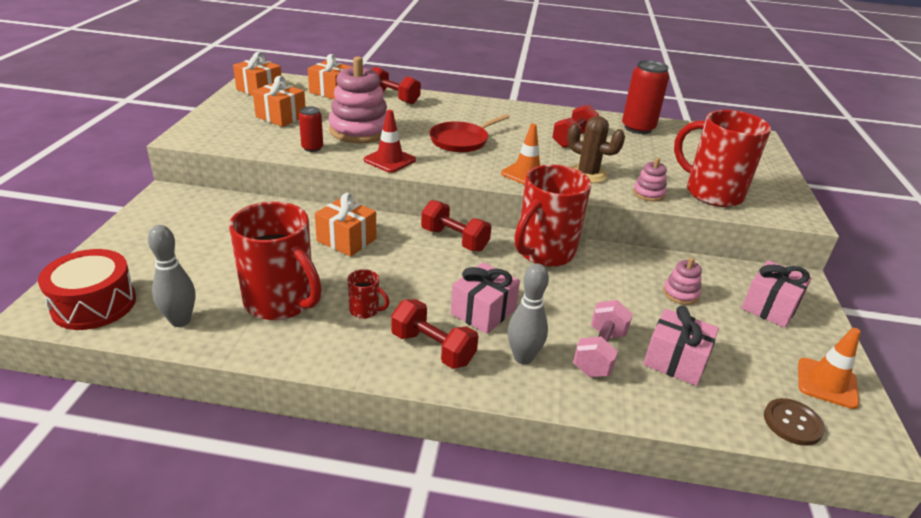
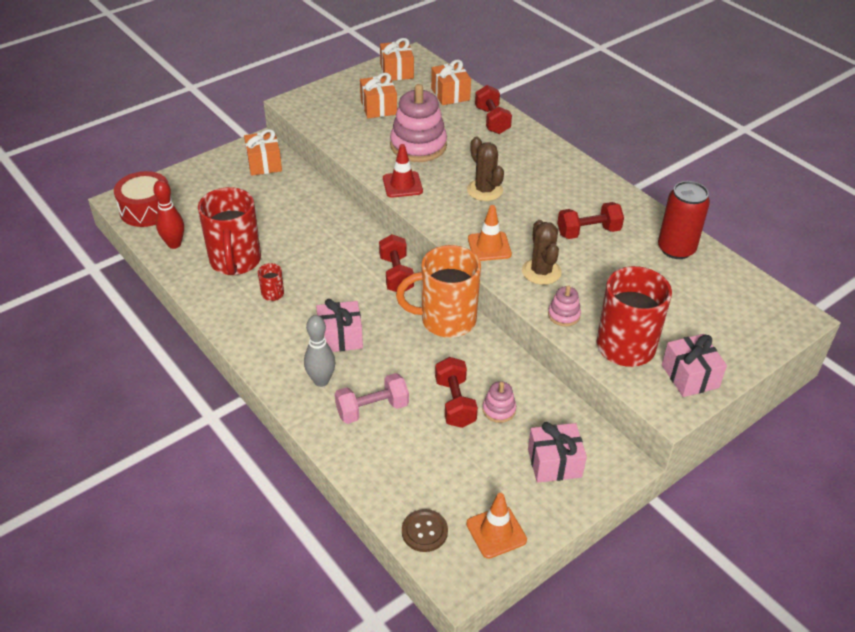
camera: 45 degrees right, 10 degrees up
grey bowling pin [148,225,195,327] -> red bowling pin [153,180,184,249]
red can [299,106,323,152] -> none
orange gift [315,193,376,257] -> orange gift moved to [244,129,282,176]
red dumbbell [391,299,479,369] -> red dumbbell moved to [435,357,478,428]
red pan [429,114,509,152] -> brown cactus [467,137,504,201]
red mug [515,165,591,267] -> orange mug [396,245,481,338]
pink gift [643,306,719,386] -> pink gift moved to [662,334,727,397]

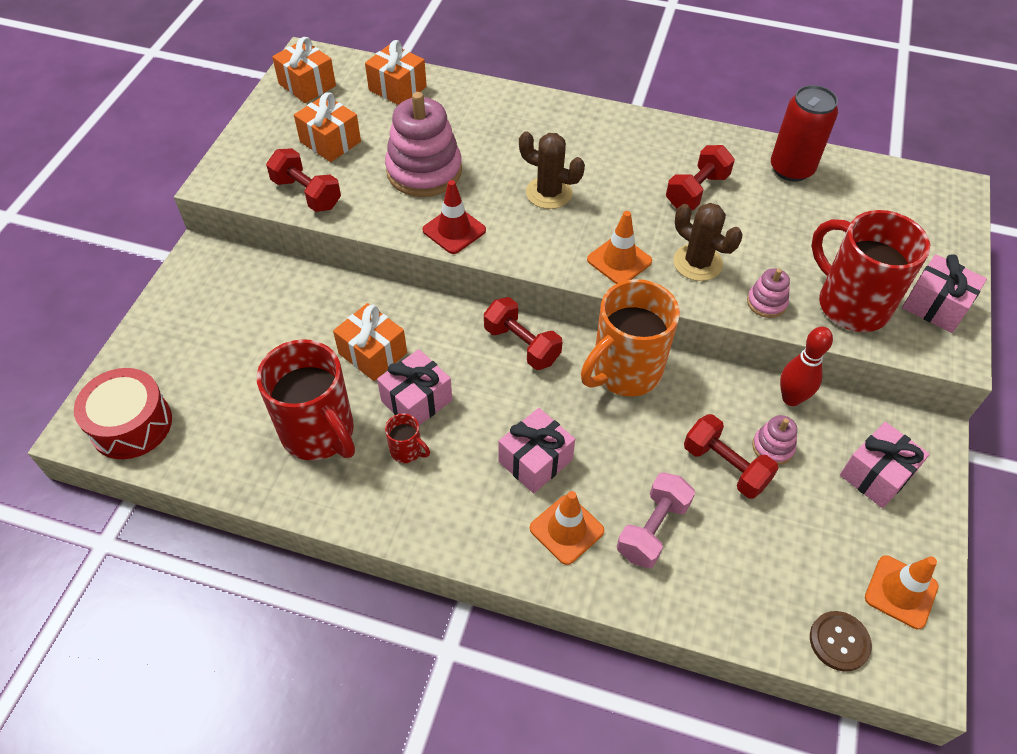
camera: 35 degrees left, 10 degrees up
red bowling pin [153,180,184,249] -> red bowling pin moved to [780,327,833,406]
orange gift [244,129,282,176] -> orange gift moved to [333,303,407,381]
grey bowling pin [304,315,335,387] -> orange traffic cone [530,491,604,565]
red dumbbell [475,85,512,134] -> red dumbbell moved to [266,148,341,212]
none -> pink gift [377,349,452,425]

